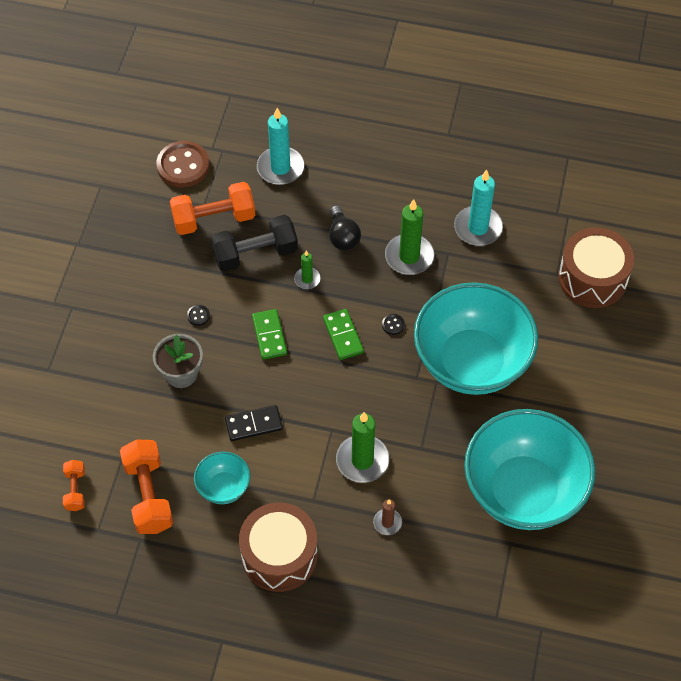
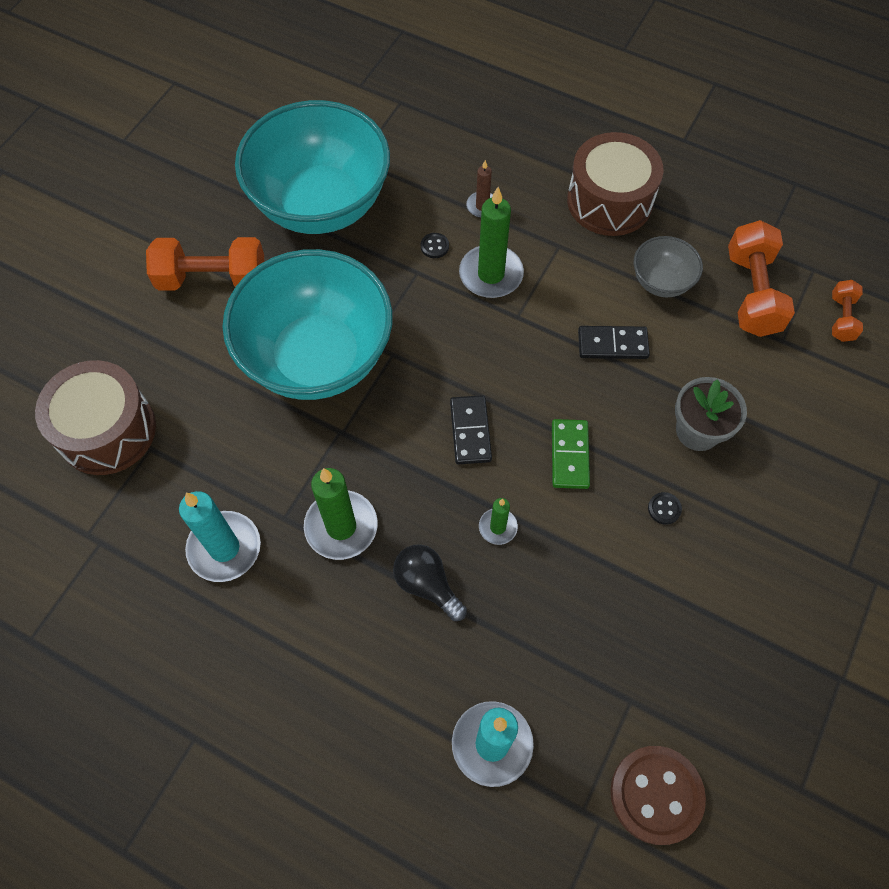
camera: 165 degrees left, 5 degrees up
orange dumbbell [170,182,255,235] -> orange dumbbell moved to [146,237,264,291]
turquoise bowl [194,452,250,504] -> grey bowl [634,236,703,297]
black dumbbell [211,215,298,272] -> none
green domino [323,309,364,360] -> black domino [450,395,492,465]
black light bulb [329,205,361,251] -> black light bulb turned 45 degrees counterclockwise [393,544,467,621]
black button [382,314,405,335] -> black button moved to [421,233,449,258]

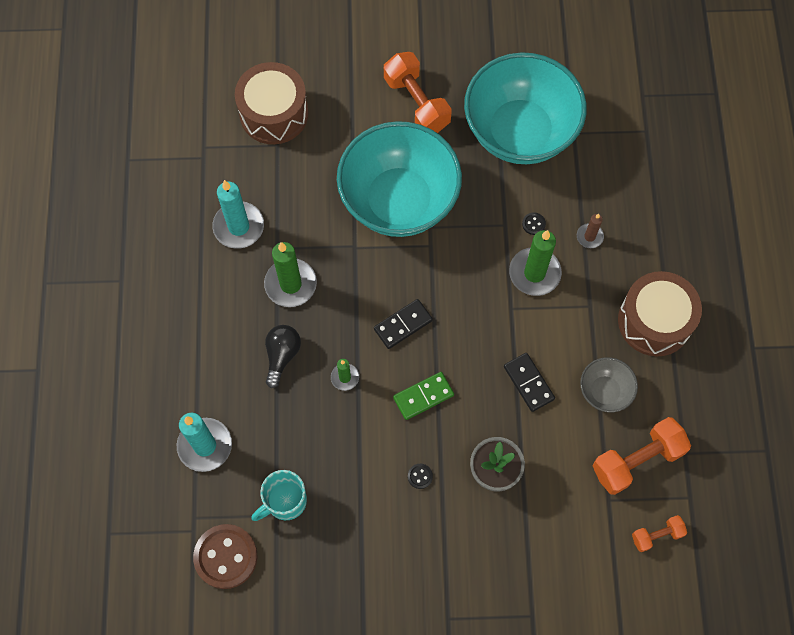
camera: 60 degrees right, 5 degrees up
none -> turquoise mug [251,470,307,521]

